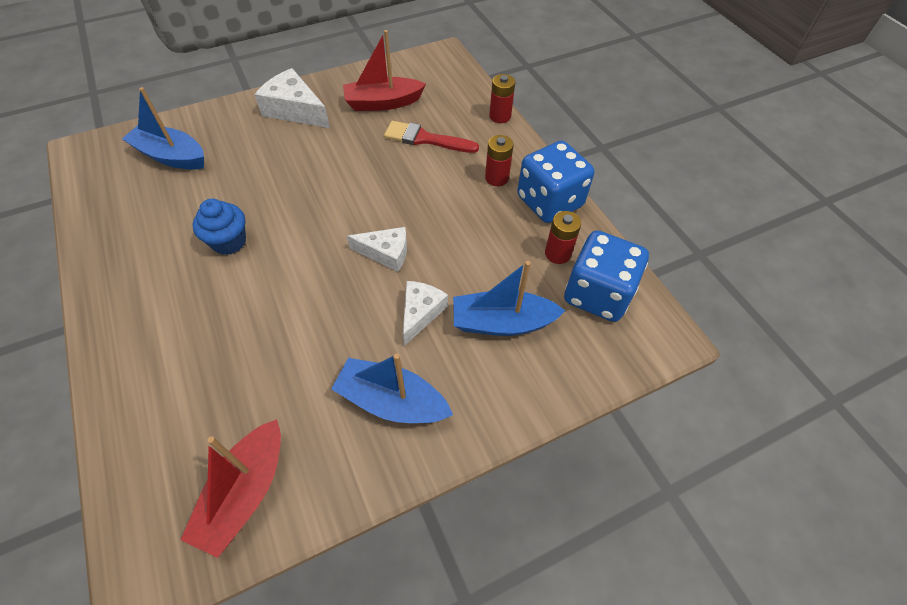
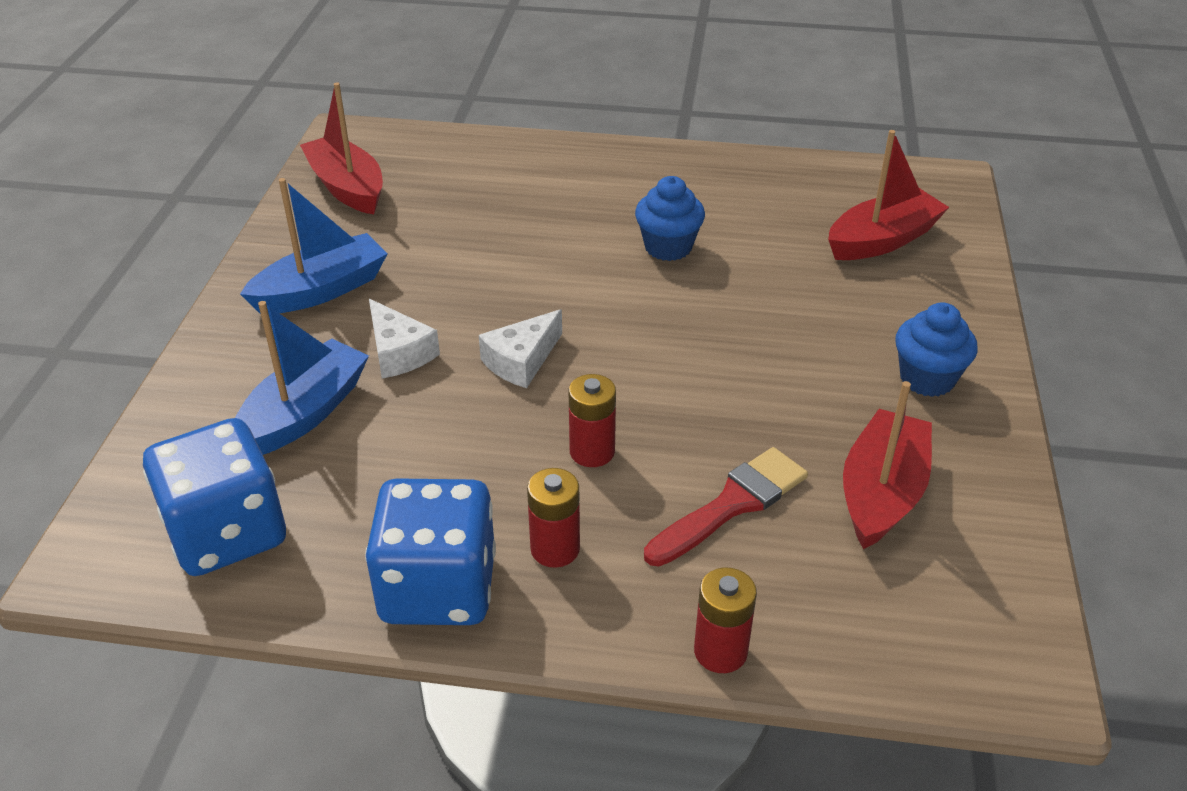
camera: 125 degrees right, 15 degrees down
blue boat [122,87,204,170] -> red boat [828,130,949,260]
white cheese [254,68,330,128] -> blue cupcake [895,303,978,397]
red battery [545,211,581,264] -> red battery moved to [568,374,616,467]

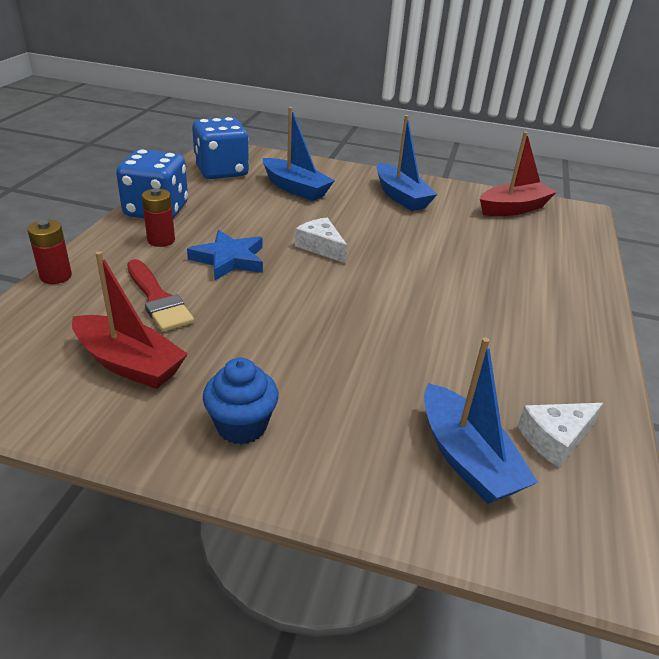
camera: 95 degrees right, 5 degrees down
white cheese [369,299,440,379] -> white cheese moved to [518,403,603,468]
red battery [568,374,616,467] -> blue star [187,230,263,281]
blue cupcake [635,176,705,261] -> none
red boat [828,130,949,260] -> blue boat [424,337,538,504]

